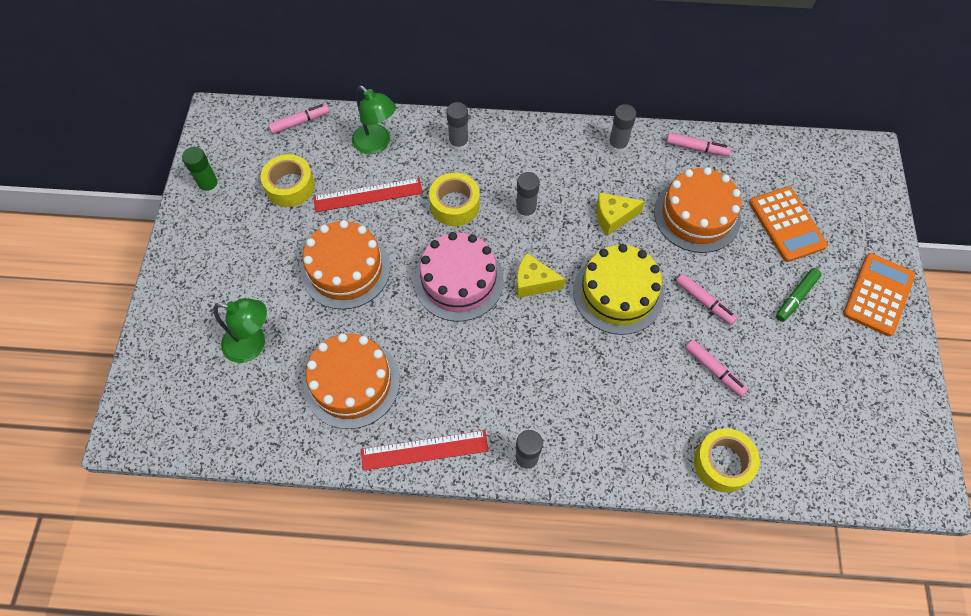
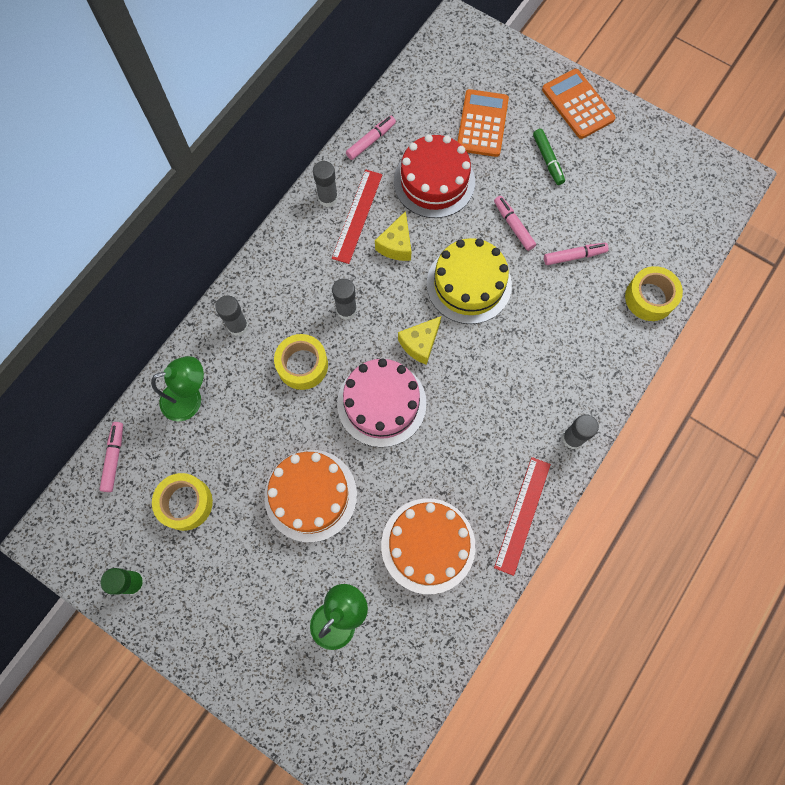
camera: 60 degrees left, 10 degrees up
red ruler [313,178,423,212] -> red ruler moved to [332,170,383,264]
orange cake [654,167,742,253] -> red cake [394,134,475,218]
pink marker [676,274,737,325] -> pink marker turned 105 degrees counterclockwise [494,196,536,251]
orange calculator [749,187,828,262] -> orange calculator turned 90 degrees counterclockwise [457,89,509,157]

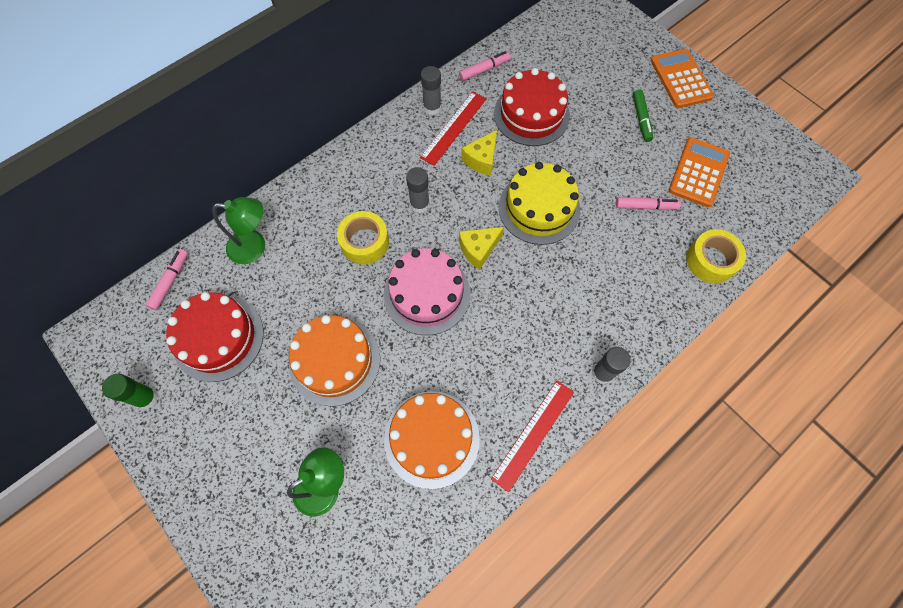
camera: 15 degrees right, 5 degrees down
yellow tape [152,473,213,531] -> red cake [166,292,264,382]
grey glue stick [215,295,249,336] -> none
orange calculator [457,89,509,157] -> orange calculator moved to [669,137,730,207]
pink marker [494,196,536,251] -> none

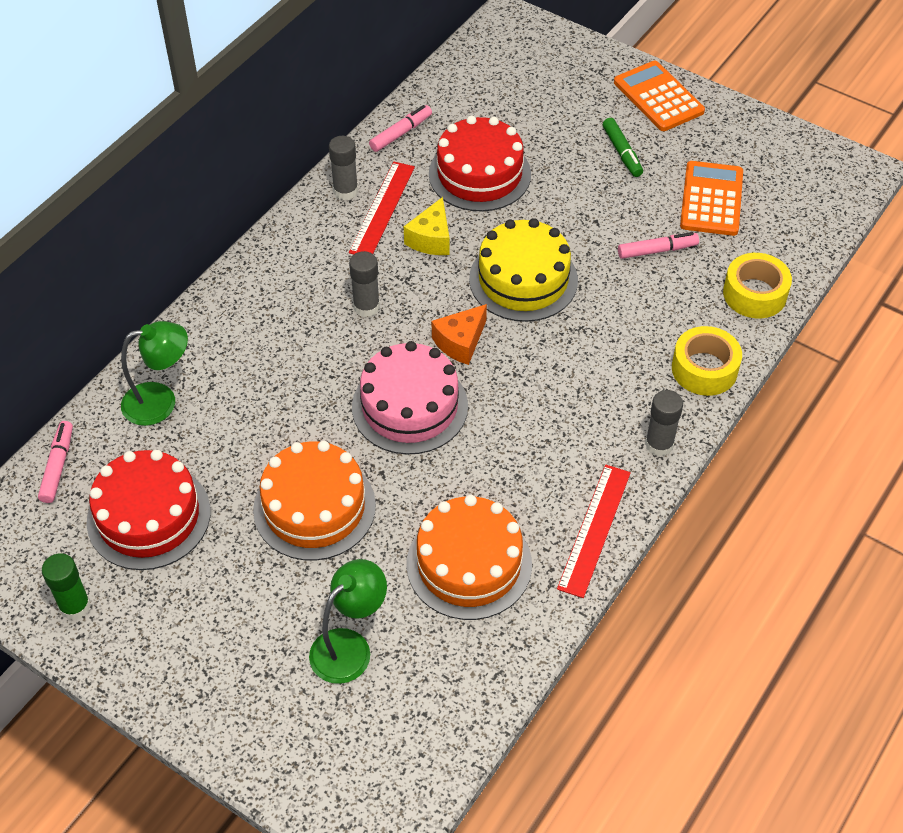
camera: 15 degrees left, 15 degrees down
yellow tape [337,211,389,264] -> yellow tape moved to [672,326,742,396]
yellow cheese [459,227,504,270] -> orange cheese [432,304,487,365]

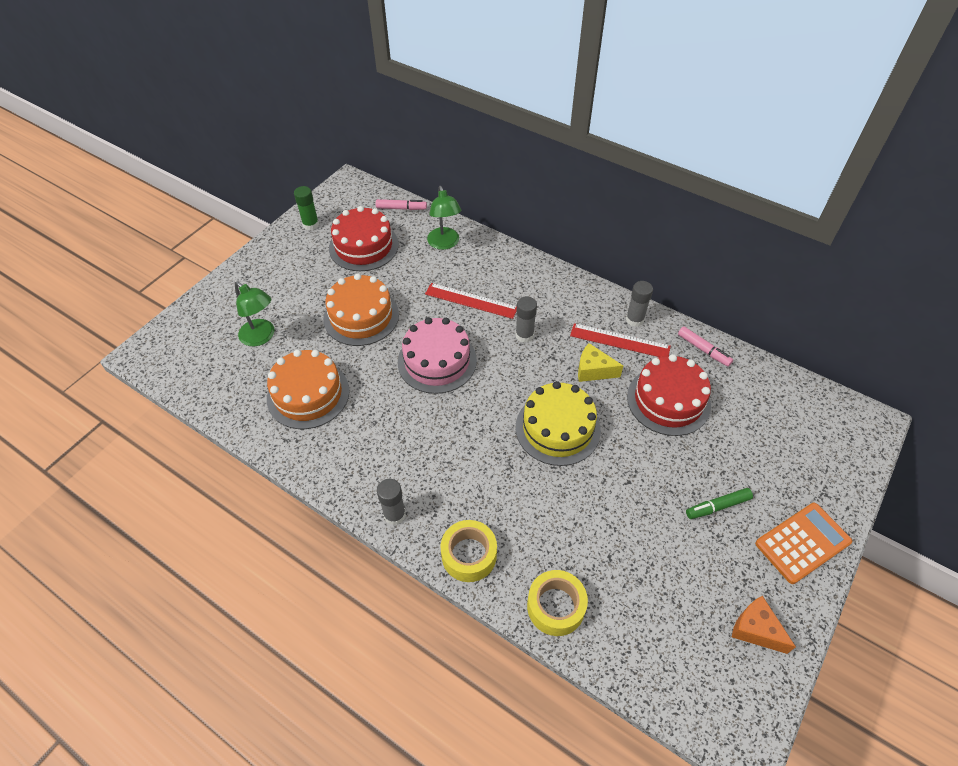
camera: 90 degrees right, 0 degrees up
orange cheese [432,304,487,365] -> orange cheese moved to [732,596,796,654]
red ruler [557,465,631,598] -> red ruler moved to [425,283,517,319]
pink marker [618,232,699,259] -> none
orange calculator [680,161,743,236] -> none

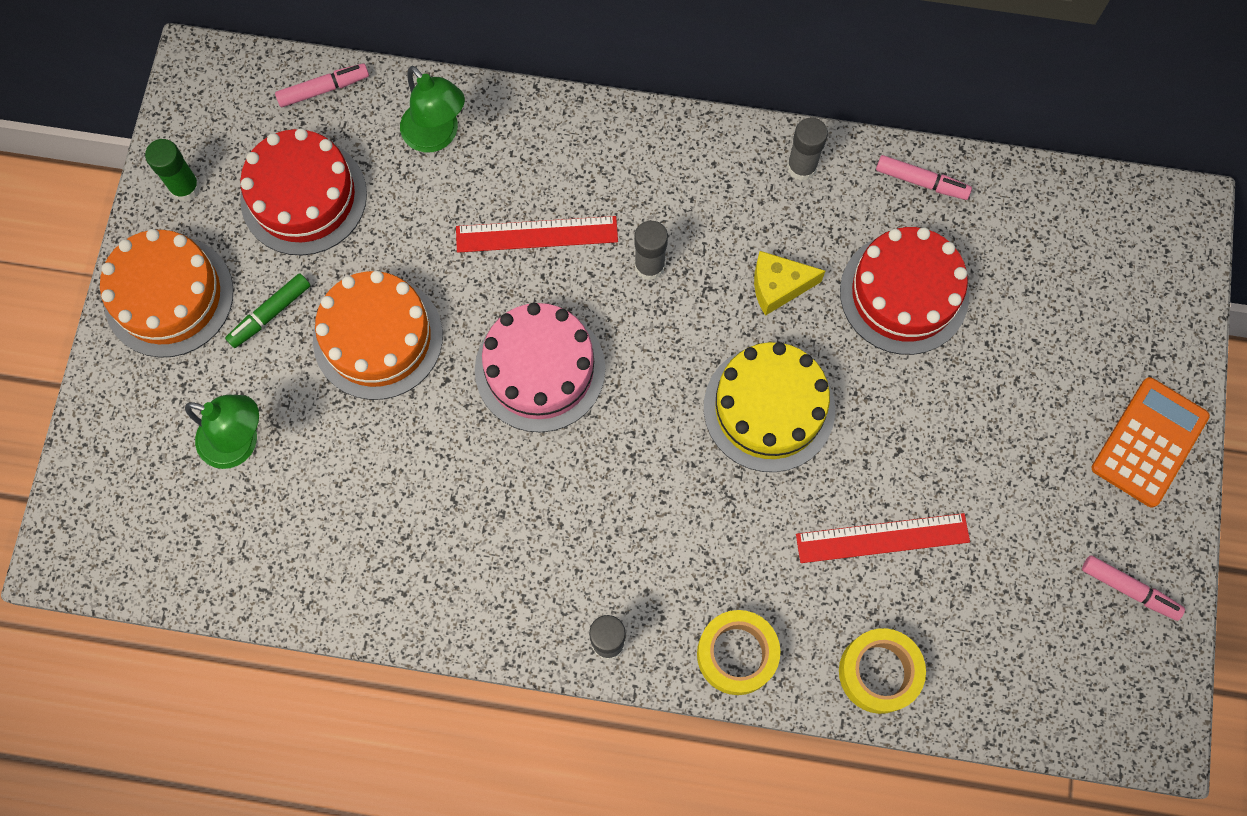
camera: 25 degrees left, 20 degrees up
orange cake [267,350,350,429] -> orange cake moved to [100,229,234,358]
red ruler [570,323,671,357] -> red ruler moved to [796,513,970,563]
green marker [686,488,753,519] -> green marker moved to [225,273,311,348]
orange cheese [732,596,796,654] -> pink marker [1082,555,1185,621]

